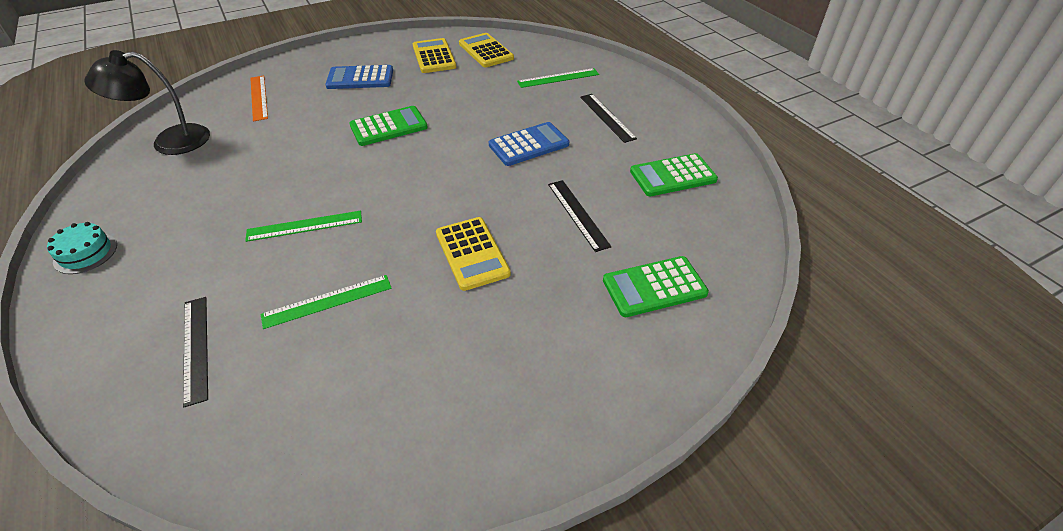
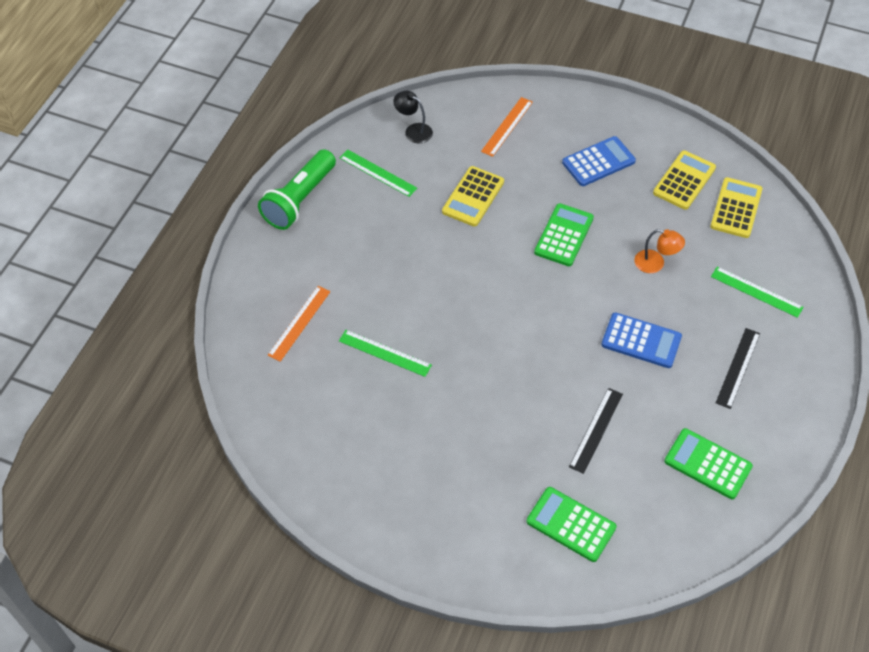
camera: 50 degrees right, 10 degrees up
turquoise cake [47,222,117,274] -> green flashlight [258,149,336,230]
black lamp [84,50,210,155] -> black lamp [393,91,433,143], size x0.58
black ruler [183,297,208,407] -> orange ruler [268,286,331,362]
green ruler [245,211,362,242] -> green ruler moved to [340,150,417,197]
blue calculator [325,65,393,89] -> blue calculator turned 105 degrees clockwise [562,136,636,186]
green calculator [349,106,428,146] -> green calculator turned 90 degrees counterclockwise [534,203,594,266]
yellow calculator [436,217,511,291] -> yellow calculator moved to [442,166,504,227]
none -> orange lamp [634,229,685,273]

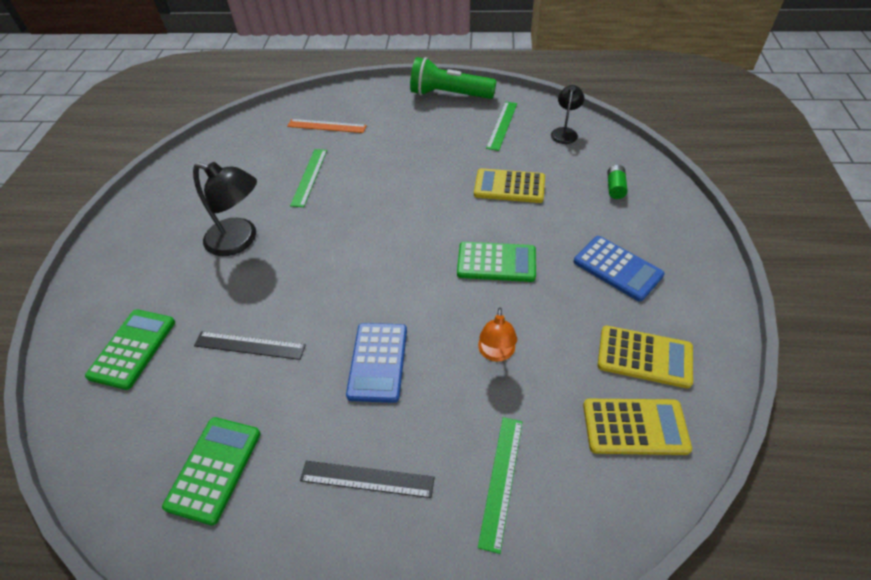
camera: 75 degrees right, 5 degrees down
orange ruler [481,97,533,157] -> green battery [607,165,628,199]
none -> black lamp [193,162,257,256]

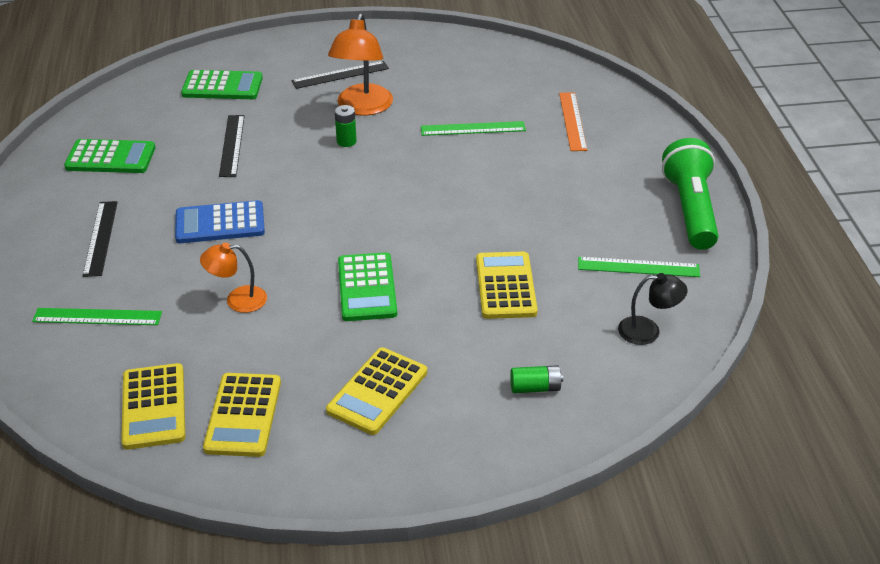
camera: 75 degrees right, 10 degrees down
black lamp [193,162,257,256] -> orange lamp [328,13,393,116]
blue calculator [573,236,665,302] -> yellow calculator [326,347,427,435]
none -> black ruler [292,61,389,89]
none -> green battery [335,105,357,147]

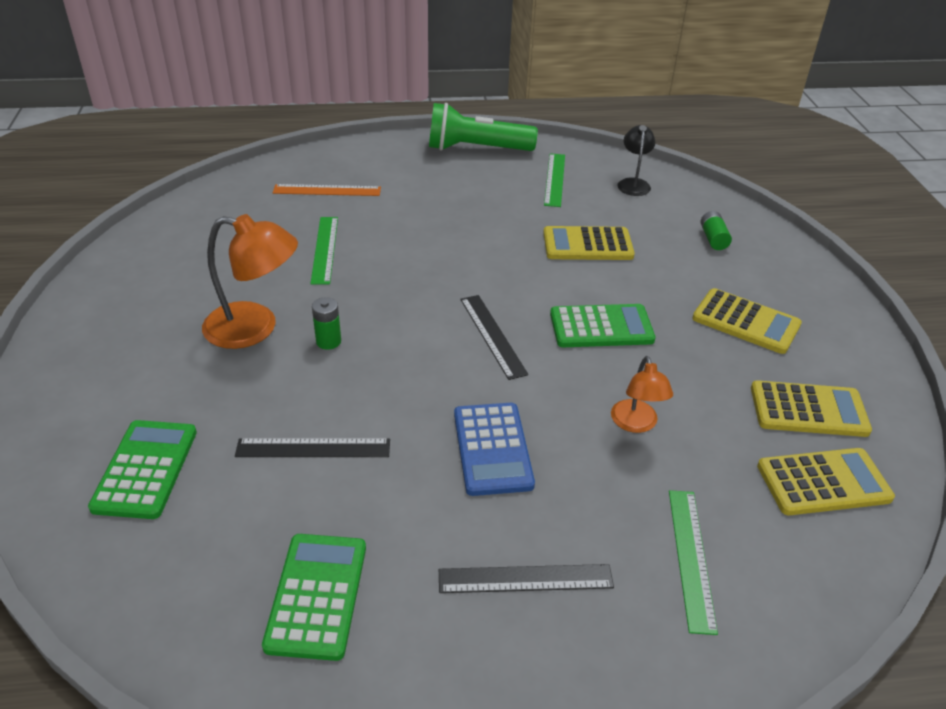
camera: 90 degrees left, 0 degrees up
black ruler [292,61,389,89] -> black ruler moved to [460,295,528,380]

